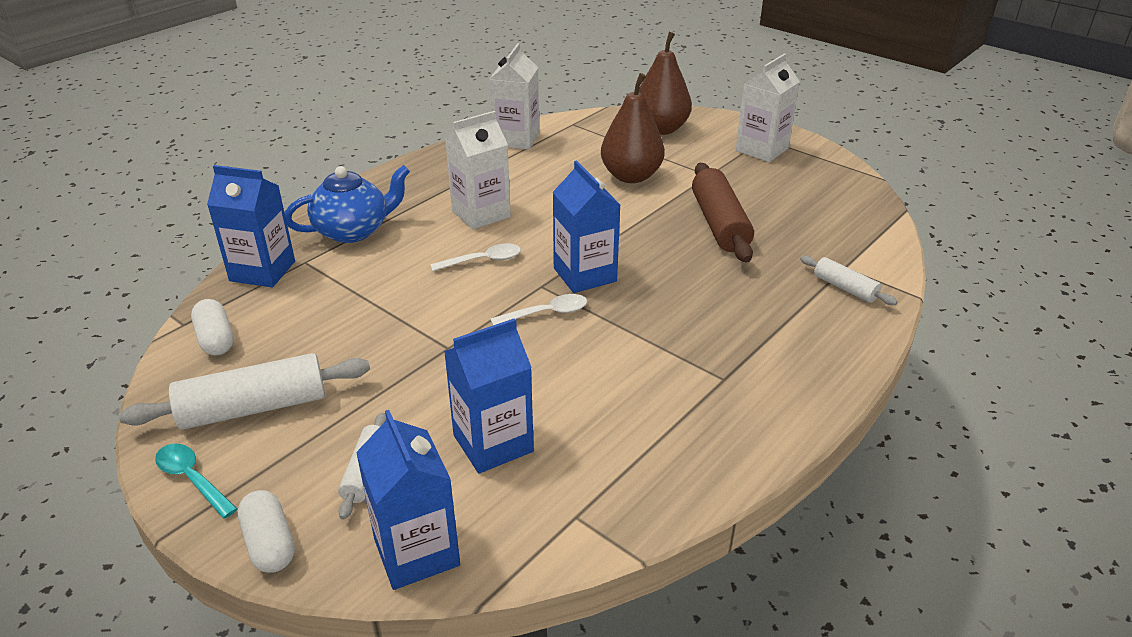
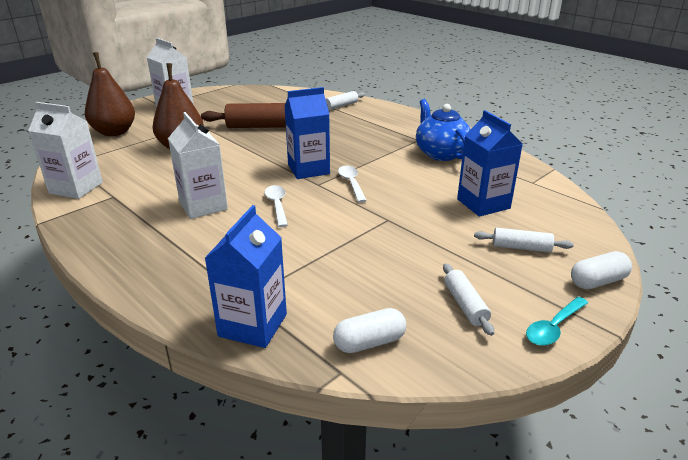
camera: 85 degrees left, 5 degrees down
white rolling pin [119,353,370,430] -> white rolling pin [443,263,494,336], size x0.54
blue teapot [285,165,410,243] -> blue teapot moved to [416,99,471,161]
blue carton [356,410,460,590] -> none

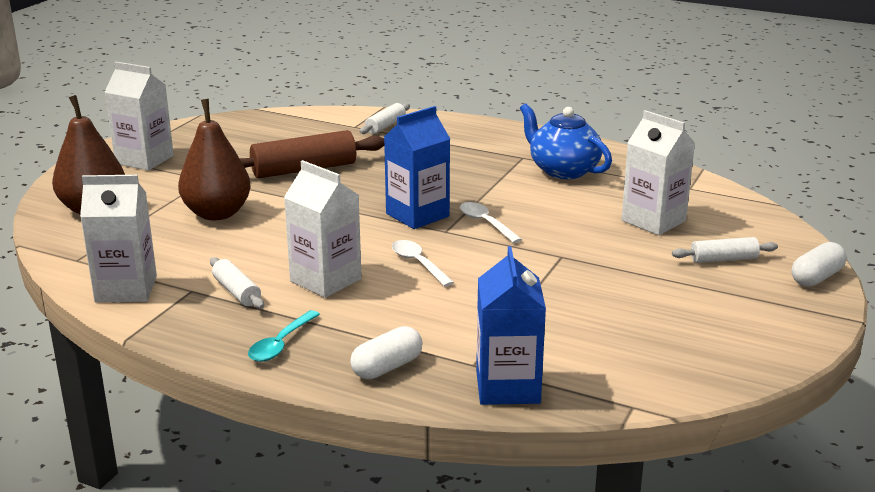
camera: 20 degrees left, 5 degrees down
white capsule [333,308,406,353] -> white capsule moved to [350,326,423,379]
white rolling pin [443,263,494,336] -> white rolling pin moved to [210,257,264,309]
blue carton [457,110,523,217] -> white carton [621,110,695,235]
turquoise spoon [526,297,588,346] -> turquoise spoon moved to [248,310,320,362]

